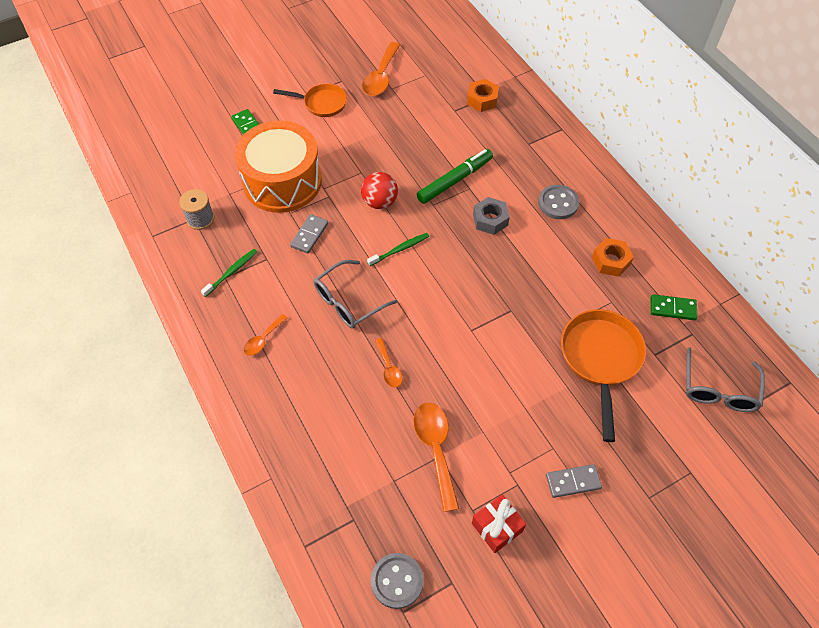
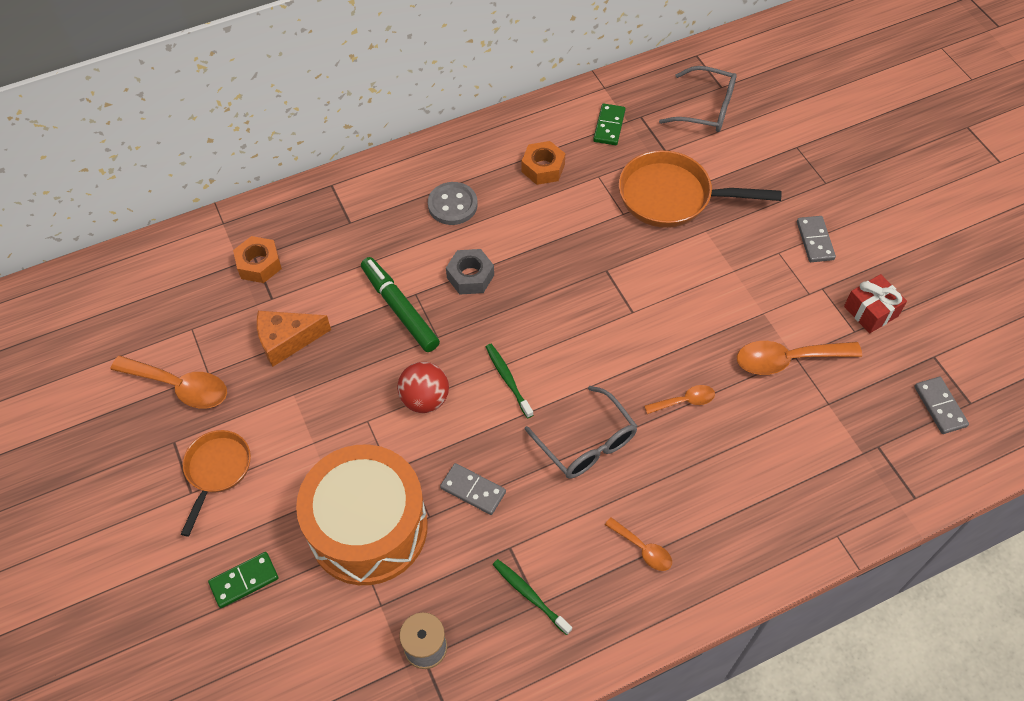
camera: 85 degrees left, 0 degrees up
grey button [371,553,424,609] -> grey domino [914,377,969,434]
none -> orange cheese [257,311,331,367]

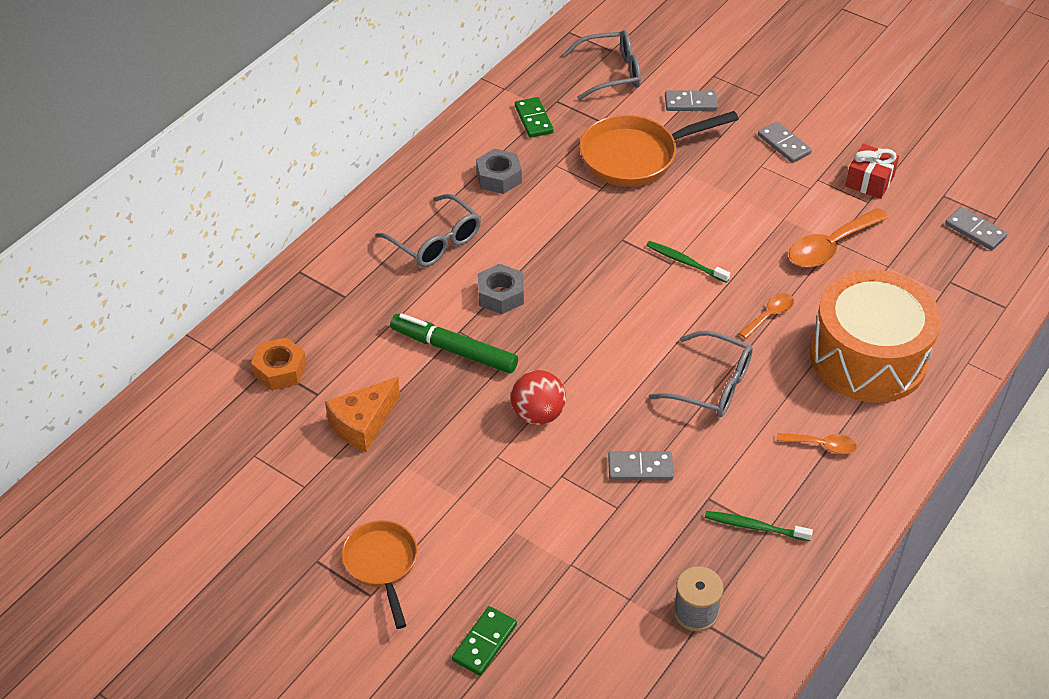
camera: 30 degrees left, 10 degrees down
orange spoon [111,356,227,408] -> none
orange drum [296,445,428,585] -> orange drum moved to [810,269,941,403]
grey button [428,182,478,225] -> grey glasses [375,194,481,267]
green toothbrush [486,344,533,418] -> green toothbrush moved to [646,241,730,283]
orange nut [522,141,565,185] -> grey nut [476,149,522,194]
none -> grey domino [665,90,718,111]

